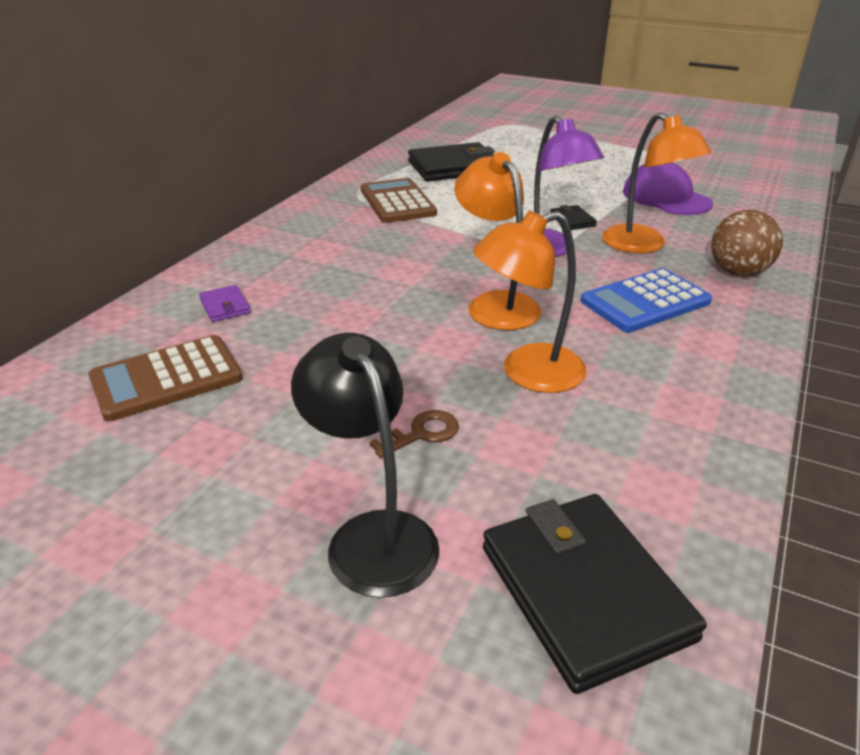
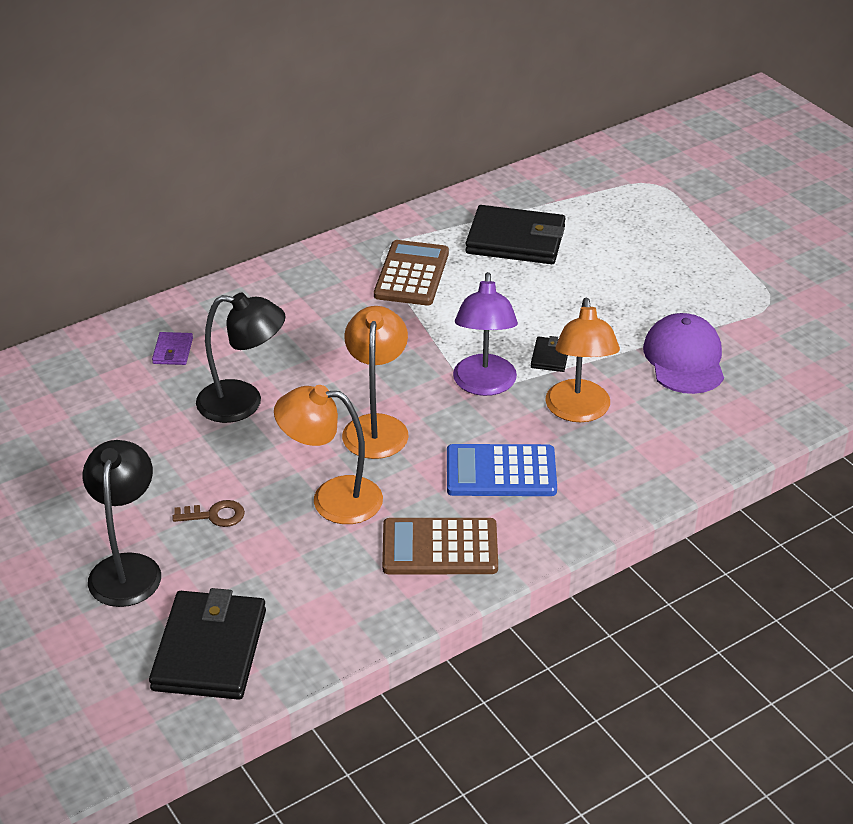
camera: 30 degrees right, 5 degrees up
brown calculator [88,335,243,421] -> brown calculator moved to [382,518,498,574]
brown ball [712,210,783,276] -> none
none -> black lamp [196,293,286,423]

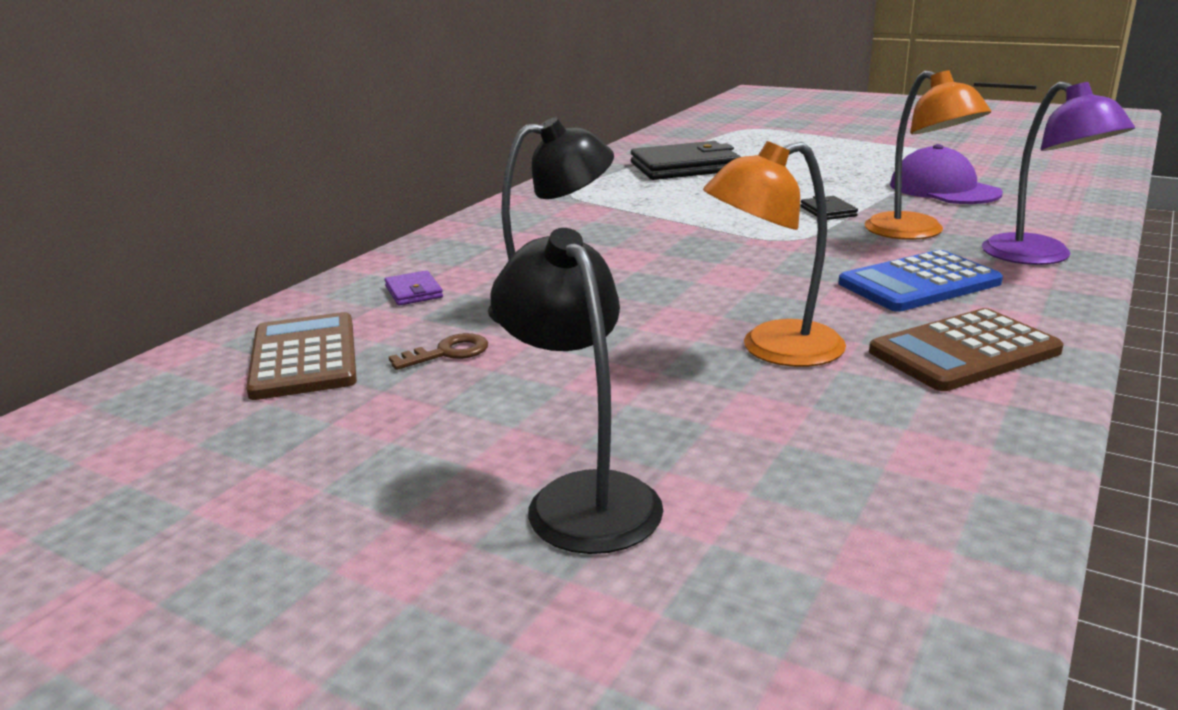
camera: 25 degrees left, 15 degrees down
black wallet [149,588,266,700] -> none
brown key [172,500,245,527] -> brown key moved to [389,333,488,370]
orange lamp [342,306,409,459] -> none
brown calculator [374,240,449,305] -> brown calculator moved to [246,312,357,400]
purple lamp [453,272,518,396] -> purple lamp moved to [982,81,1135,265]

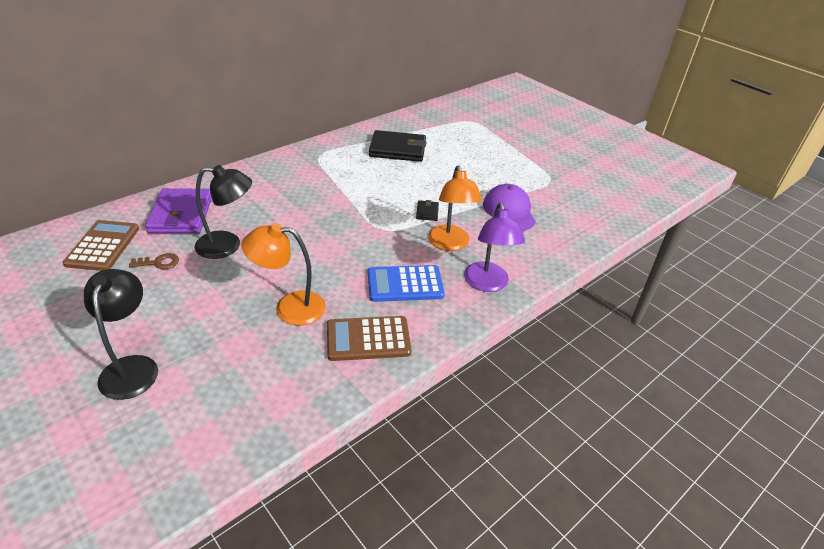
camera: 15 degrees right, 15 degrees up
purple wallet [385,270,443,306] -> purple wallet [145,188,212,233], size x2.24

